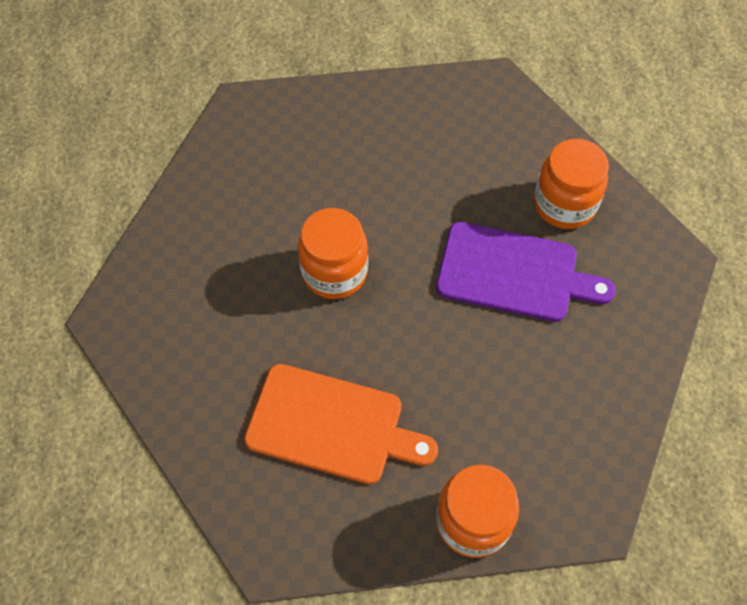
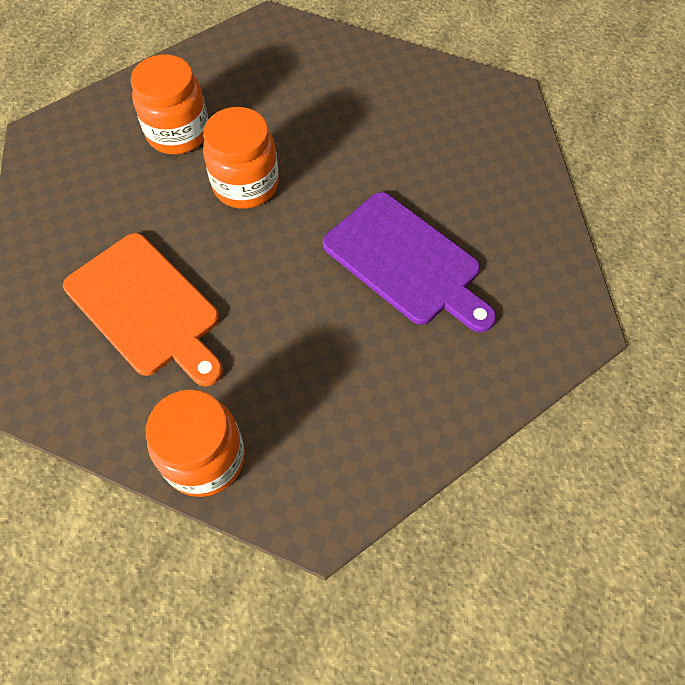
camera: 30 degrees right, 0 degrees up
orange jar [534,139,609,229] -> orange jar moved to [131,54,208,154]

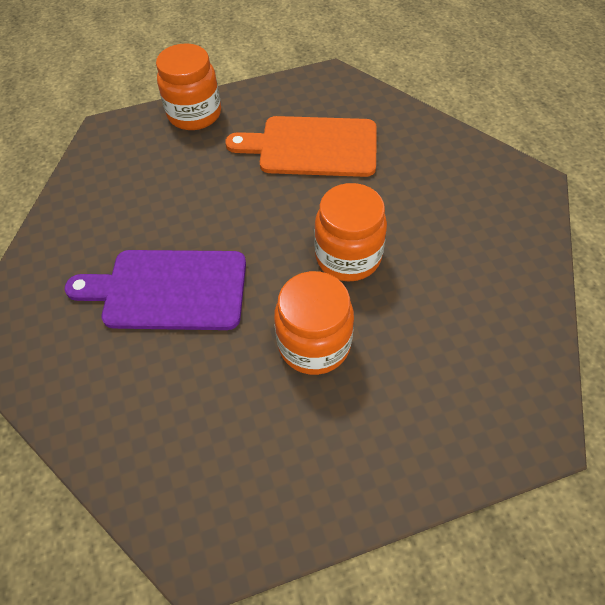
camera: 140 degrees right, 5 degrees down
orange jar [131,54,208,154] -> orange jar moved to [274,271,354,375]

